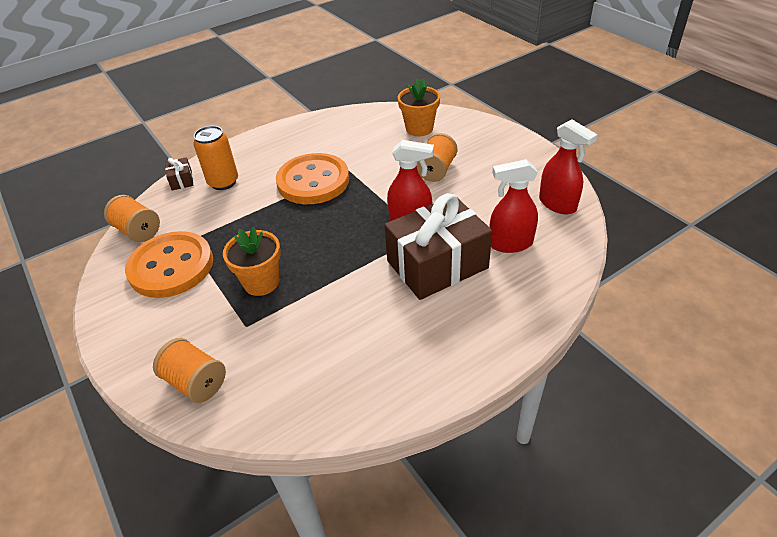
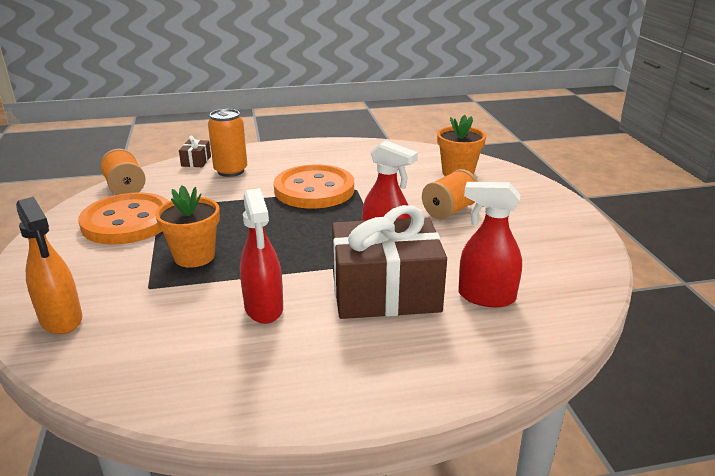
camera: 20 degrees right, 15 degrees down
orange spool [153,338,226,403] -> orange spray bottle [16,197,82,334]
red spray bottle [539,119,598,214] -> red spray bottle moved to [240,188,283,324]

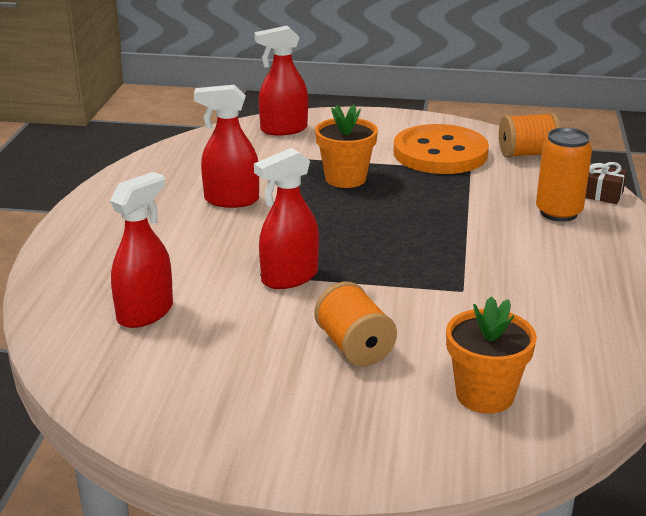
camera: 110 degrees right, 0 degrees up
orange spray bottle [16,197,82,334] -> red spray bottle [254,26,308,136]
orange button [274,165,354,209] -> none
brown gift [332,205,447,319] -> none

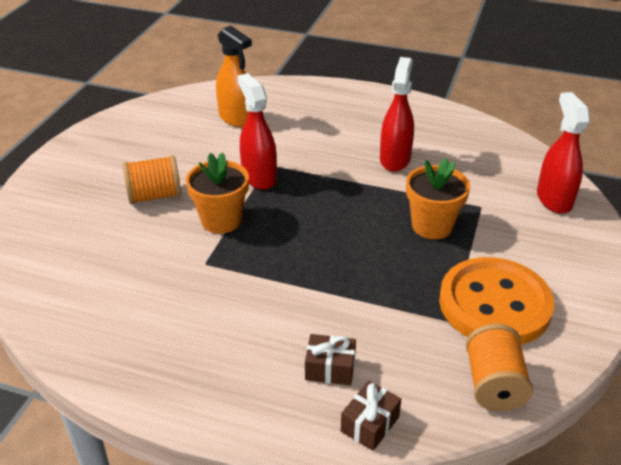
camera: 100 degrees right, 10 degrees up
red spray bottle [110,172,173,328] -> orange spray bottle [216,26,252,127]
orange flower pot [446,296,537,414] -> orange flower pot moved to [186,152,249,234]
orange can [536,128,592,222] -> brown gift [305,334,356,386]

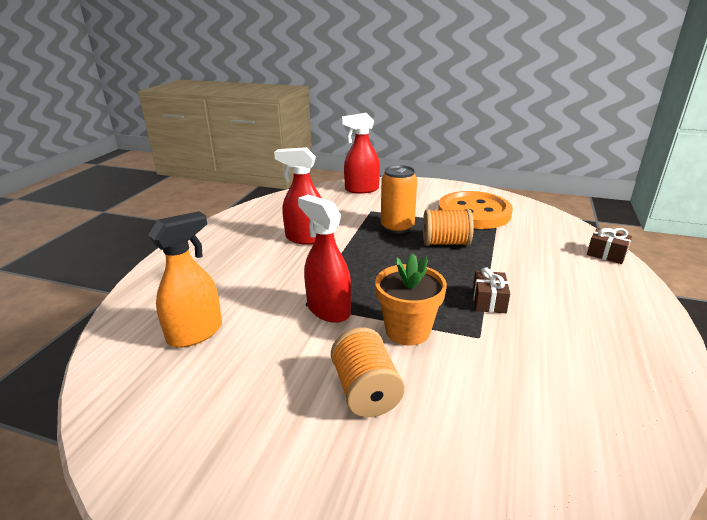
camera: 90 degrees left, 10 degrees down
red spray bottle [237,73,277,190] -> red spray bottle turned 75 degrees clockwise [298,195,351,323]
brown gift [305,334,356,386] -> brown gift moved to [473,267,510,313]
orange flower pot [406,158,470,239] -> orange can [381,165,417,234]
orange spool [466,324,533,411] -> orange spool moved to [423,209,474,246]

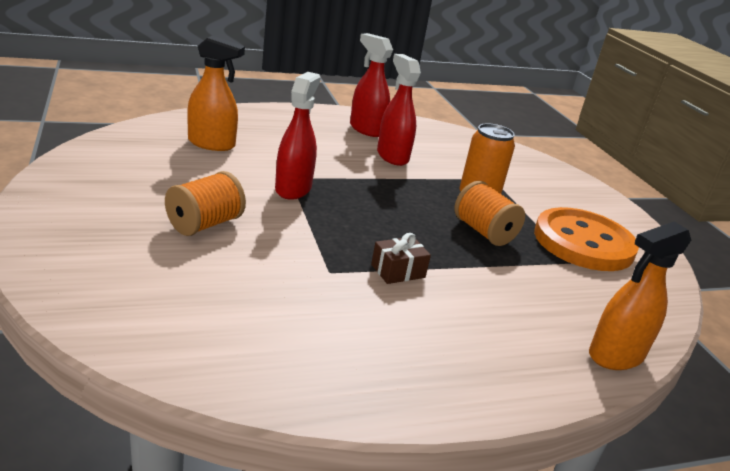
camera: 50 degrees right, 0 degrees up
red spray bottle [342,113,380,194] -> red spray bottle moved to [350,33,393,137]
orange flower pot [375,253,447,346] -> none
brown gift [587,228,632,264] -> orange spray bottle [589,222,691,370]

